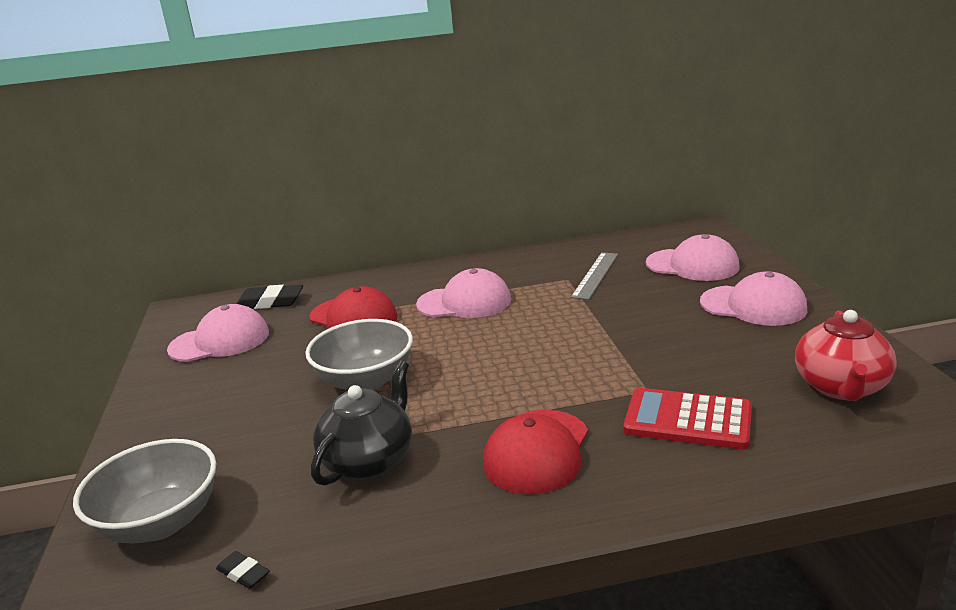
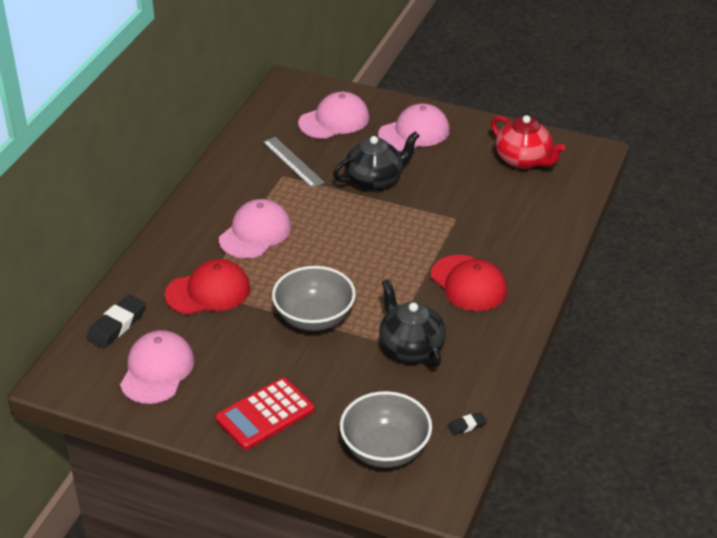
camera: 60 degrees left, 15 degrees up
red calculator [623,388,752,449] -> red calculator moved to [216,378,314,450]
none -> black teapot [333,131,420,190]

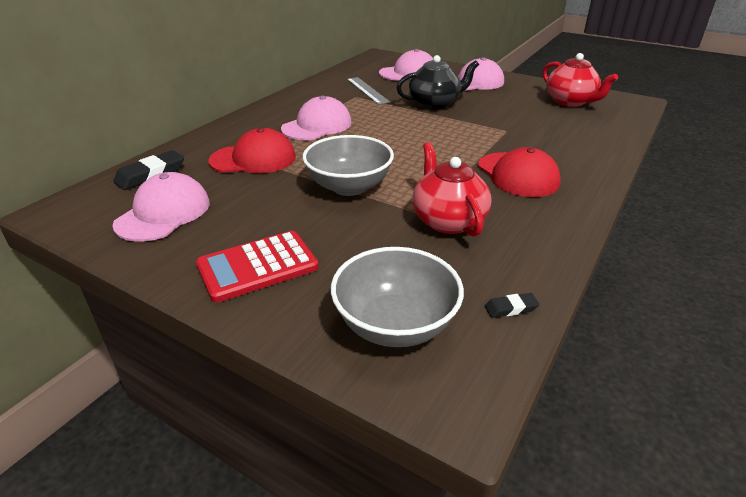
camera: 10 degrees right, 5 degrees down
black teapot [379,279,446,367] -> red teapot [412,142,492,237]

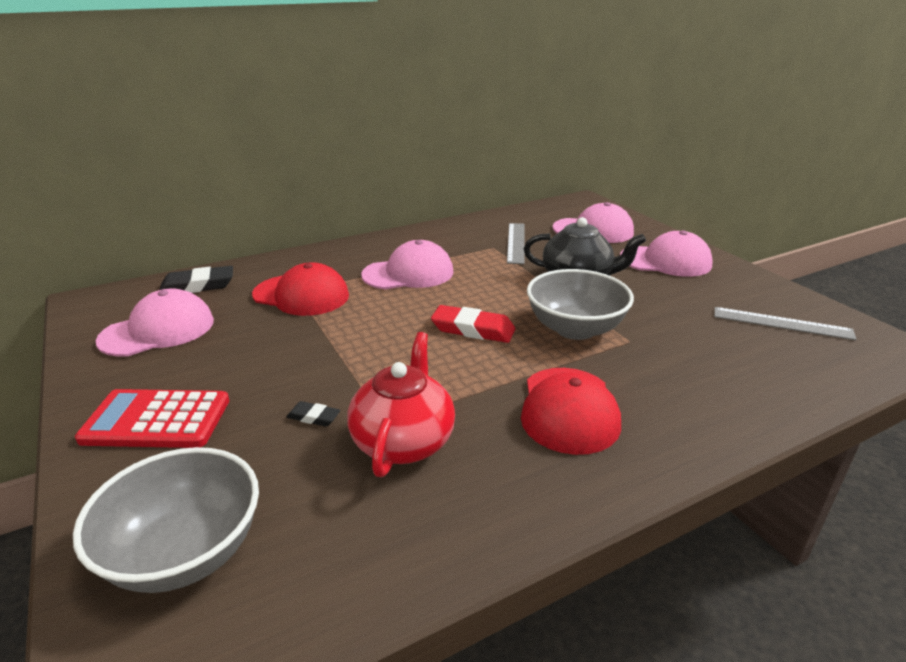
camera: 30 degrees right, 5 degrees down
grey bowl [303,135,394,196] -> grey bowl moved to [527,269,634,340]
black eraser [485,293,540,318] -> black eraser moved to [286,401,340,426]
red teapot [543,53,618,107] -> grey ruler [714,307,857,340]
none -> red eraser [431,305,515,343]

